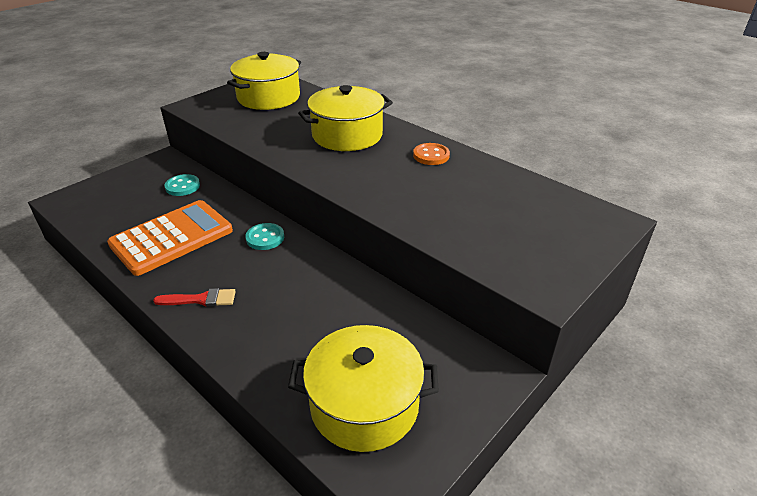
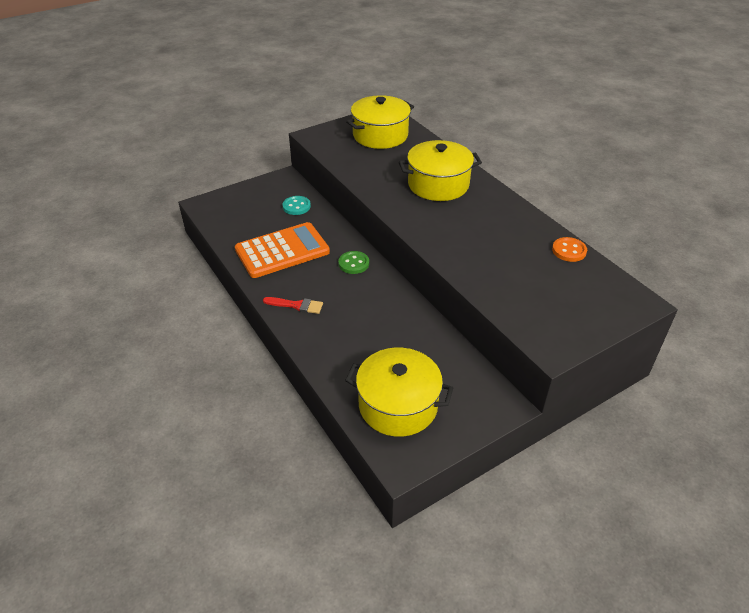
camera: 15 degrees right, 5 degrees up
turquoise button [245,223,284,250] -> green button [338,251,369,274]
orange button [413,143,450,165] -> orange button moved to [552,237,587,262]

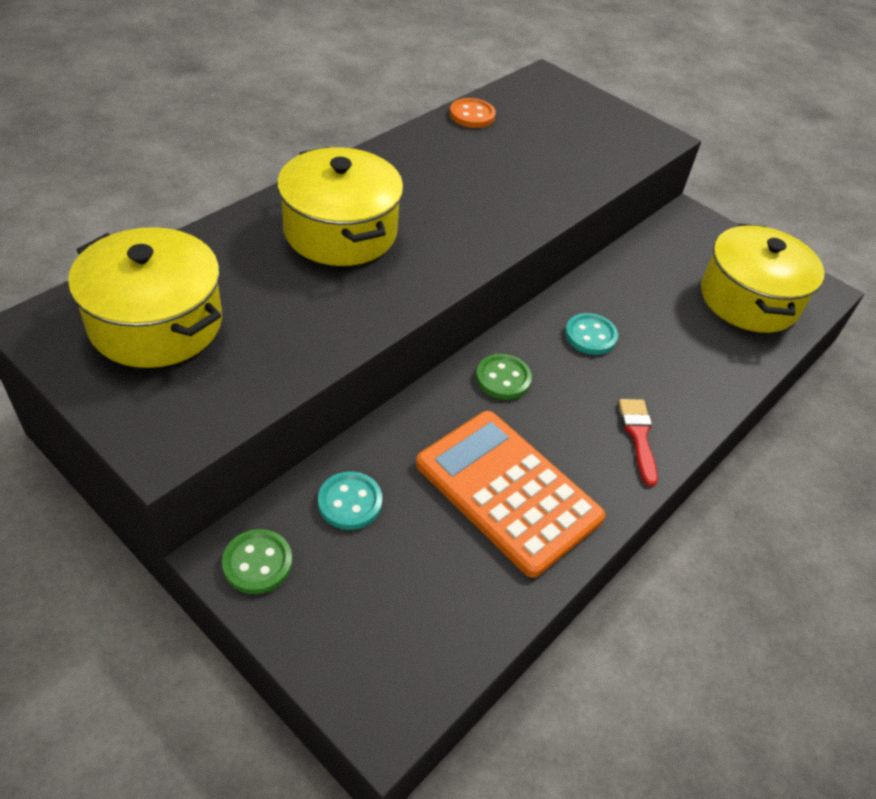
camera: 110 degrees left, 5 degrees up
none -> green button [222,529,292,594]
none -> turquoise button [565,313,618,355]

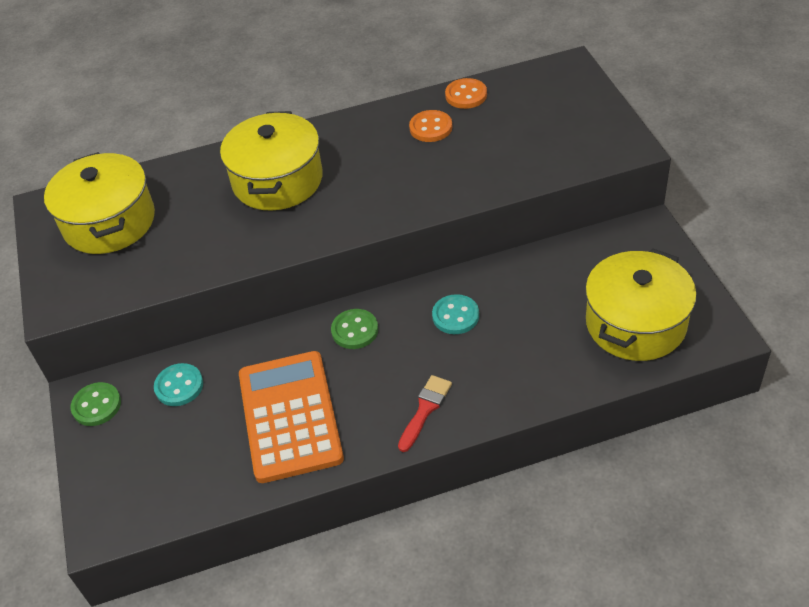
camera: 40 degrees right, 0 degrees up
none -> orange button [409,110,452,142]

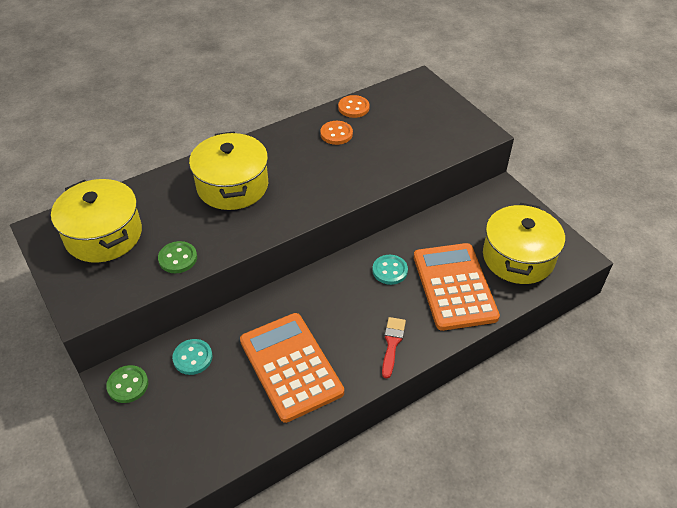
camera: 20 degrees left, 0 degrees up
green button [331,309,378,349] -> green button moved to [158,241,197,273]
none -> orange calculator [414,243,500,331]

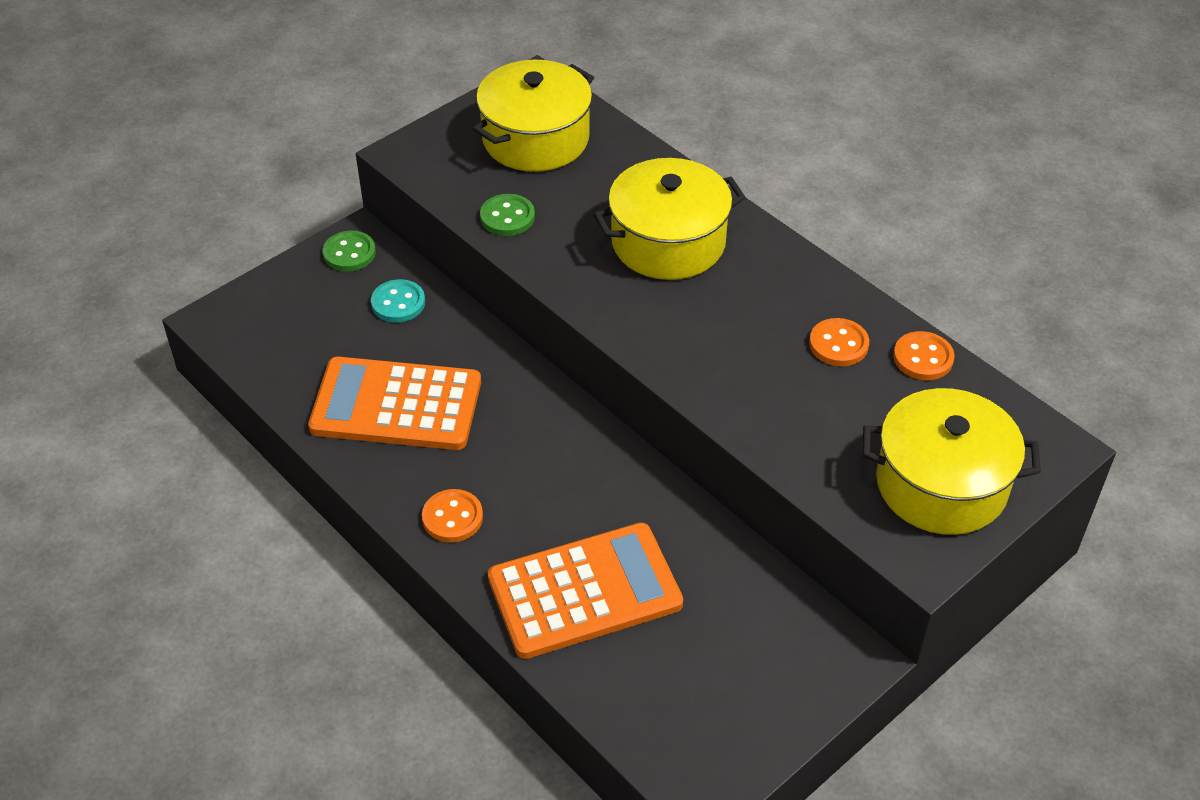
camera: 80 degrees right, 0 degrees up
orange calculator [240,313,344,423] -> orange calculator turned 135 degrees counterclockwise [308,357,481,450]
turquoise button [372,255,408,285] -> none
red brush [382,317,406,379] -> orange button [422,489,483,542]
yellow pot [483,203,565,284] -> yellow pot moved to [863,388,1041,535]

